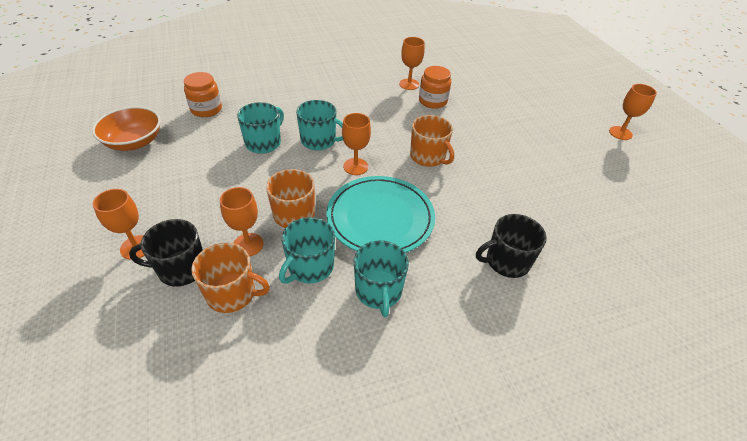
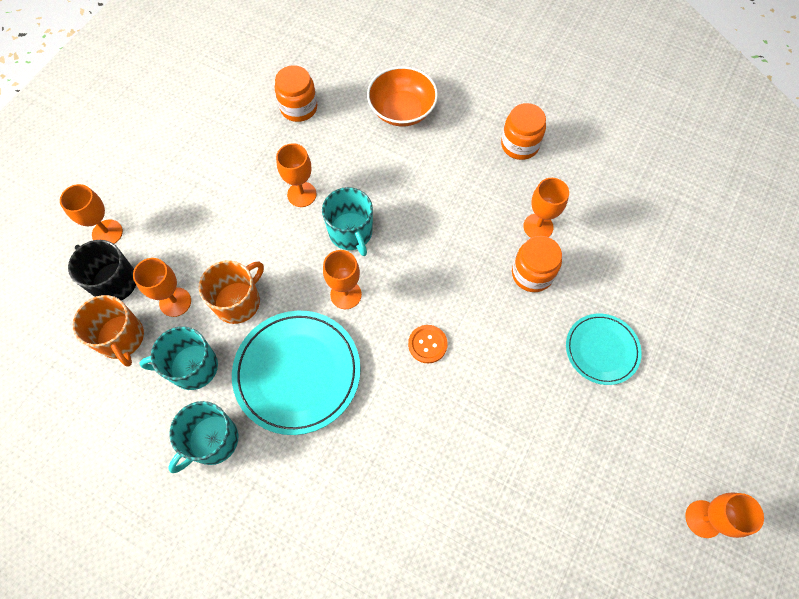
camera: 50 degrees right, 20 degrees up
orange bowl [92,107,161,151] -> orange bowl moved to [367,66,438,127]
turquoise mug [237,102,284,154] -> orange goblet [276,143,317,207]
orange mug [410,115,454,167] -> orange button [408,325,448,363]
black mug [476,214,547,278] -> none
none -> orange jar [501,103,546,160]
none -> turquoise plate [566,314,642,385]

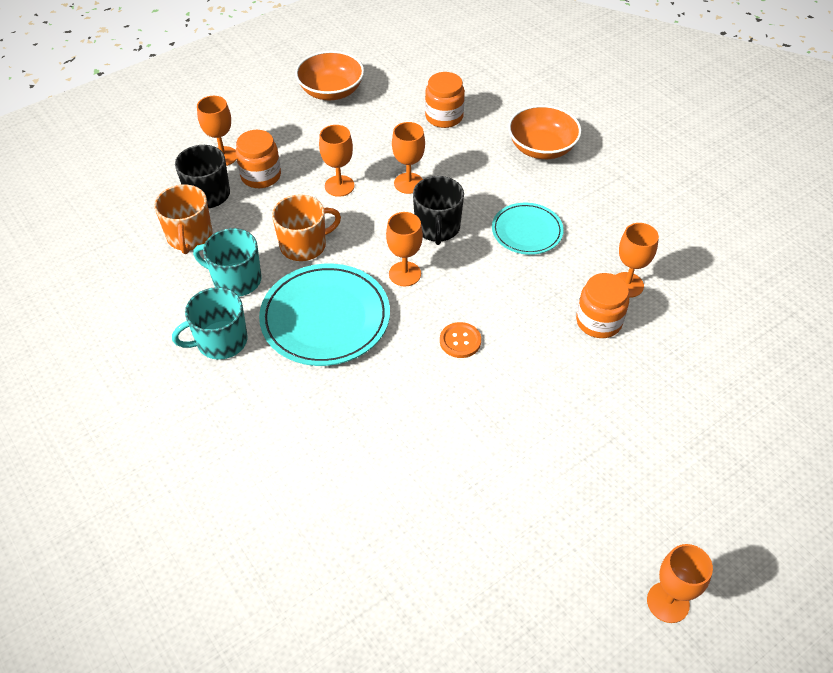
camera: 25 degrees right, 15 degrees down
orange goblet [133,258,191,317] -> orange goblet moved to [319,125,354,197]
turquoise mug [322,187,373,256] -> black mug [413,176,464,245]
orange jar [501,103,546,160] -> orange jar moved to [236,130,281,188]
turquoise plate [566,314,642,385] -> turquoise plate moved to [492,203,564,255]
none -> orange bowl [295,51,364,100]

